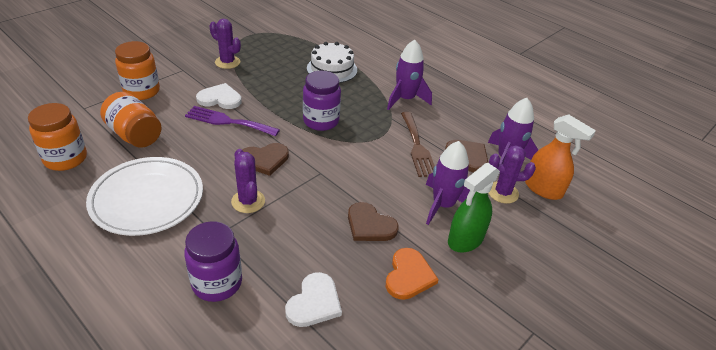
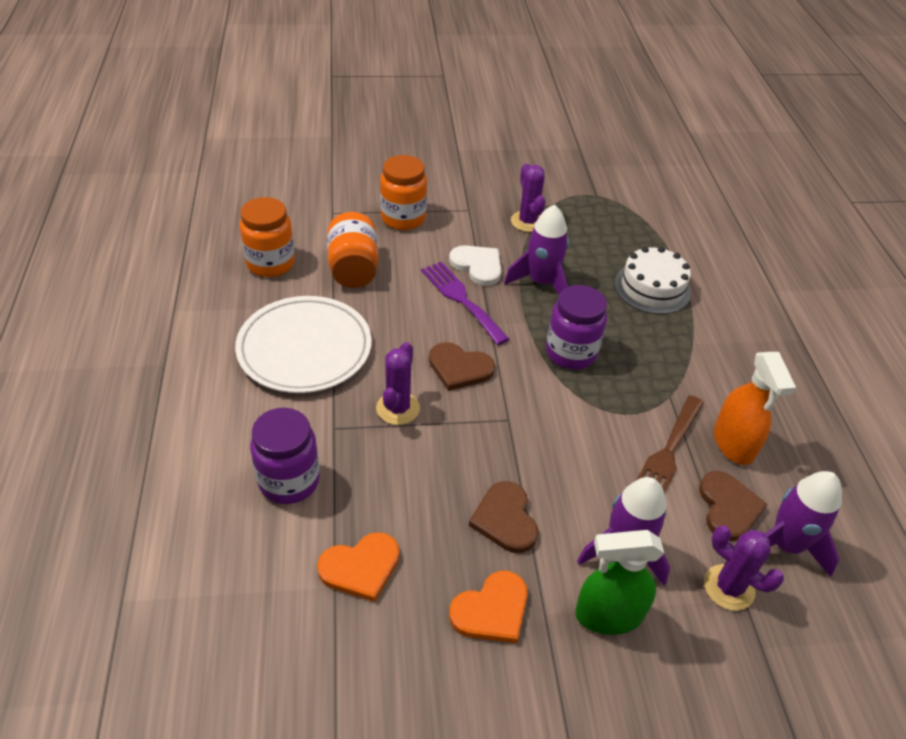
camera: 40 degrees right, 5 degrees up
white heart [285,272,342,327] -> orange heart [317,532,399,602]
purple rocket [387,40,432,110] -> purple rocket moved to [504,204,569,295]
orange spray bottle [525,114,596,200] -> orange spray bottle moved to [714,352,796,465]

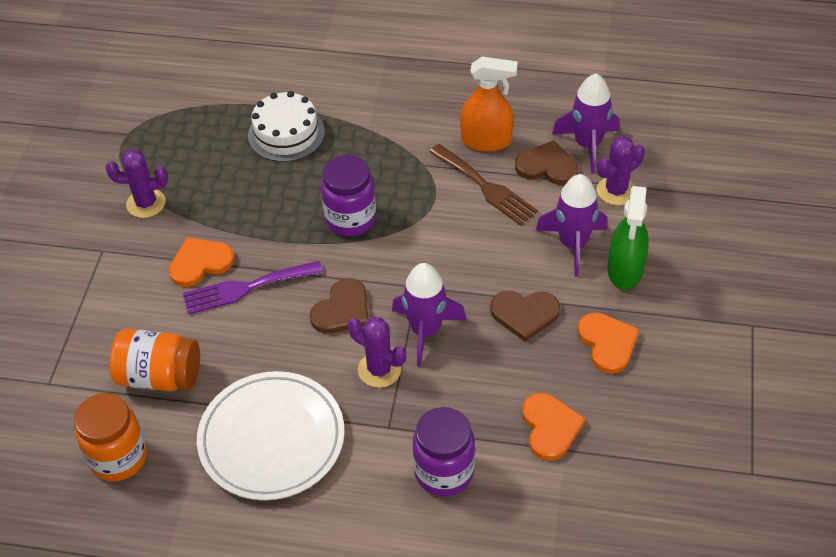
camera: 70 degrees left, 5 degrees up
orange jar [380,155,427,230] -> none
white heart [449,245,502,286] -> orange heart [169,237,235,287]
purple rocket [504,204,569,295] -> purple rocket moved to [392,263,466,367]

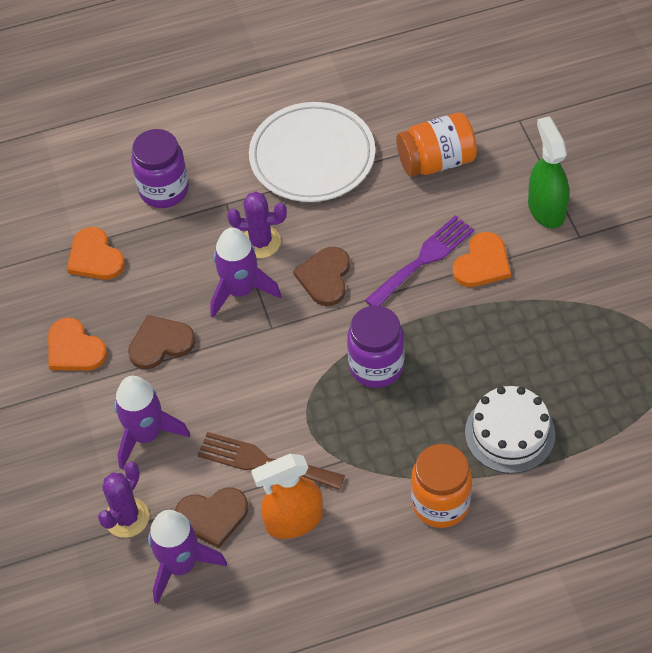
camera: 155 degrees right, 5 degrees up
orange jar [74,393,147,481] -> orange jar moved to [411,444,472,528]
purple cactus [106,149,168,218] -> none
green spray bottle [608,186,649,289] -> green spray bottle moved to [528,116,569,228]

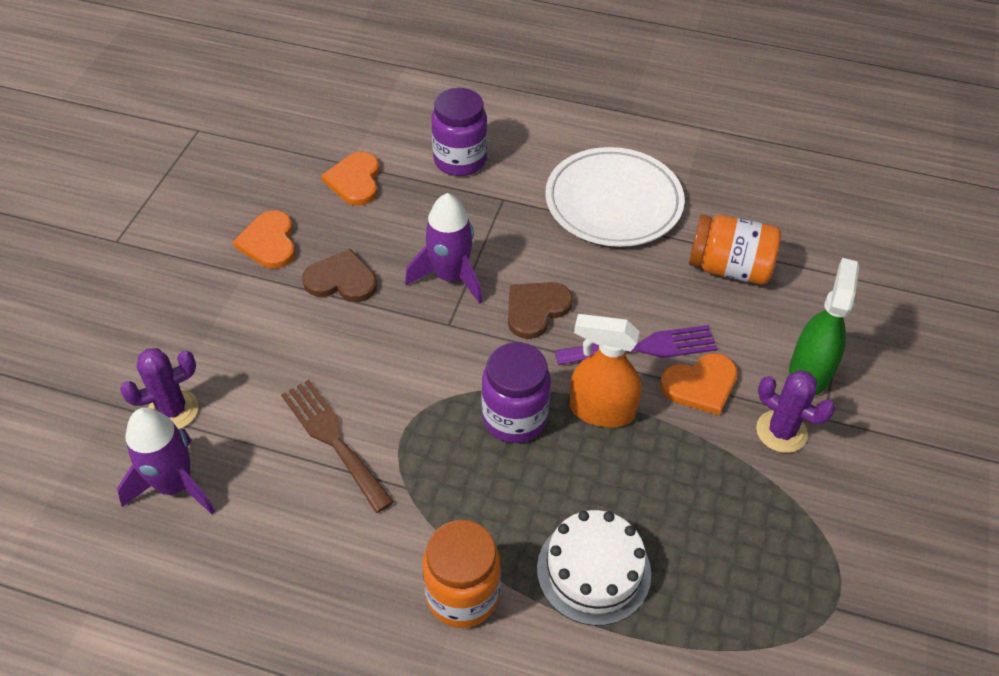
camera: 30 degrees right, 5 degrees down
purple rocket [114,376,190,469] -> none
brown heart [175,488,248,548] -> none
purple cactus [227,191,287,258] -> purple cactus moved to [756,370,835,453]
orange spray bottle [252,454,323,539] -> orange spray bottle moved to [570,314,642,428]

